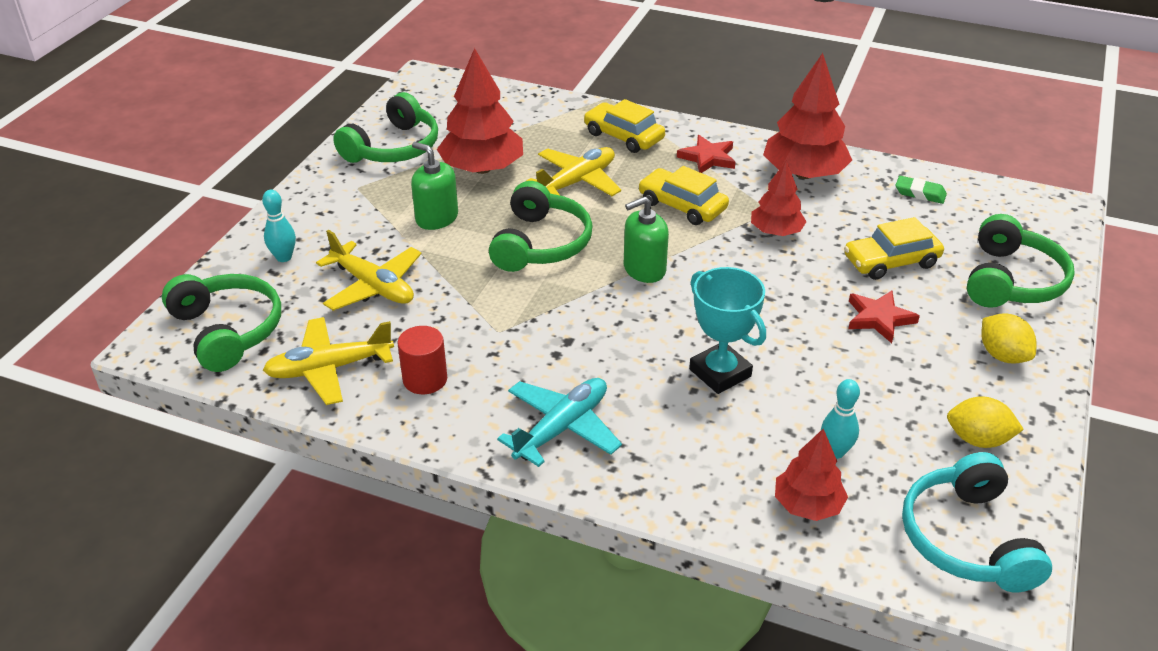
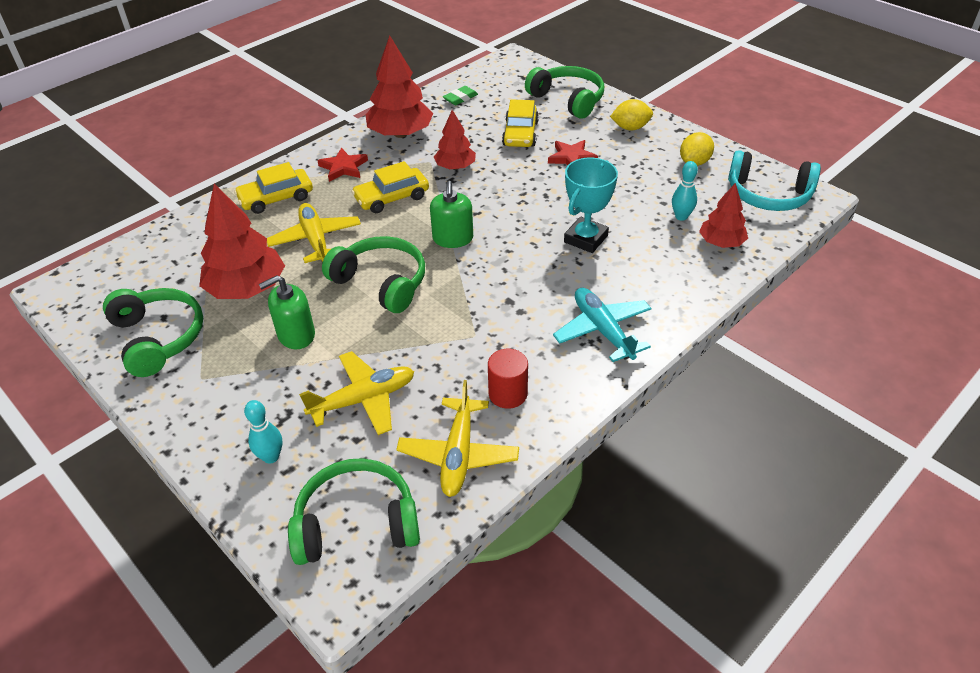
camera: 65 degrees left, 5 degrees up
turquoise trophy [689,267,766,394] -> turquoise trophy turned 45 degrees counterclockwise [564,158,618,253]

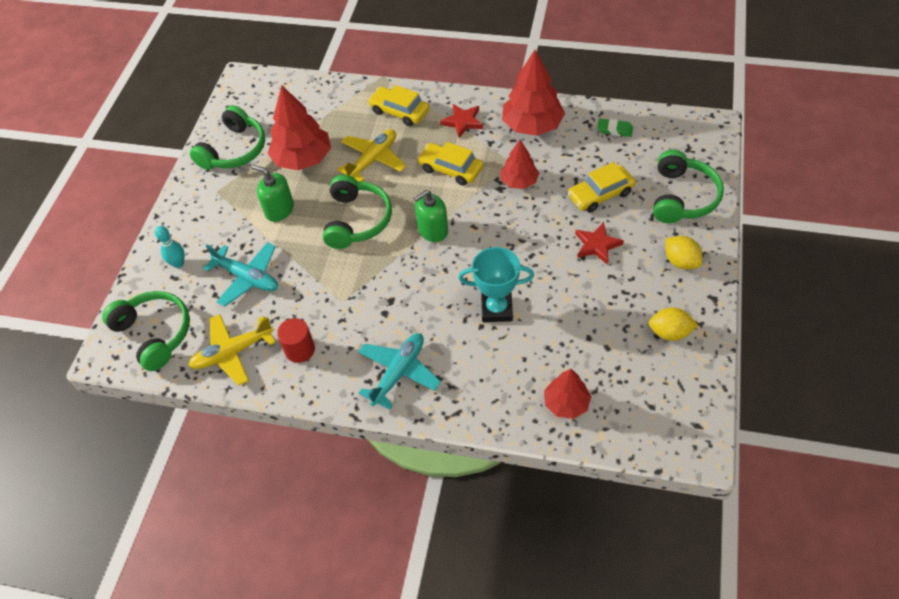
camera: 60 degrees right, 10 degrees up
yellow plane [299,351,414,435] -> turquoise plane [203,242,278,307]
turquoise bowling pin [672,161,698,221] -> none
turquoise headphones [728,150,821,211] -> none

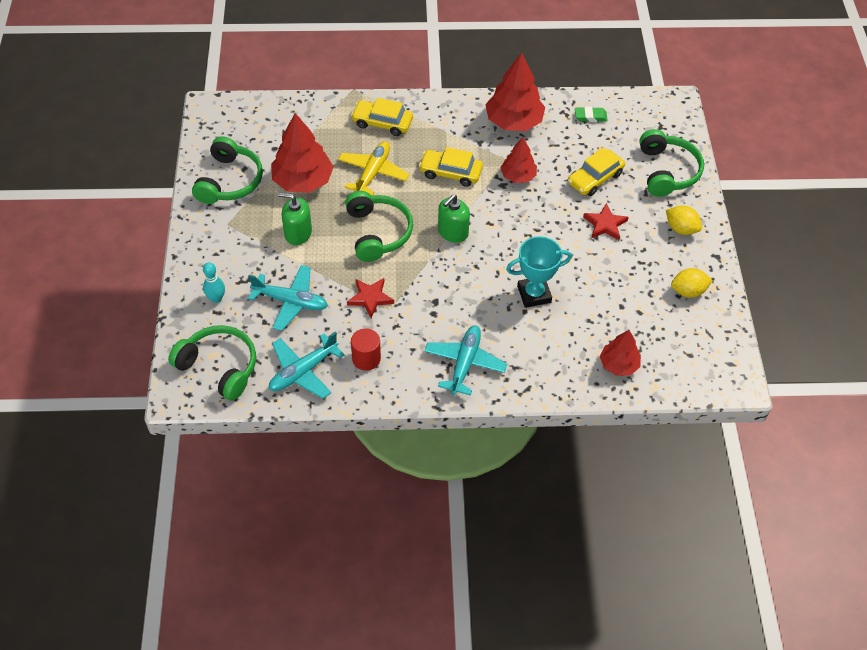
camera: 20 degrees left, 0 degrees up
yellow plane [188,314,276,386] -> turquoise plane [269,332,345,399]
red star [440,104,483,138] -> red star moved to [347,278,394,318]

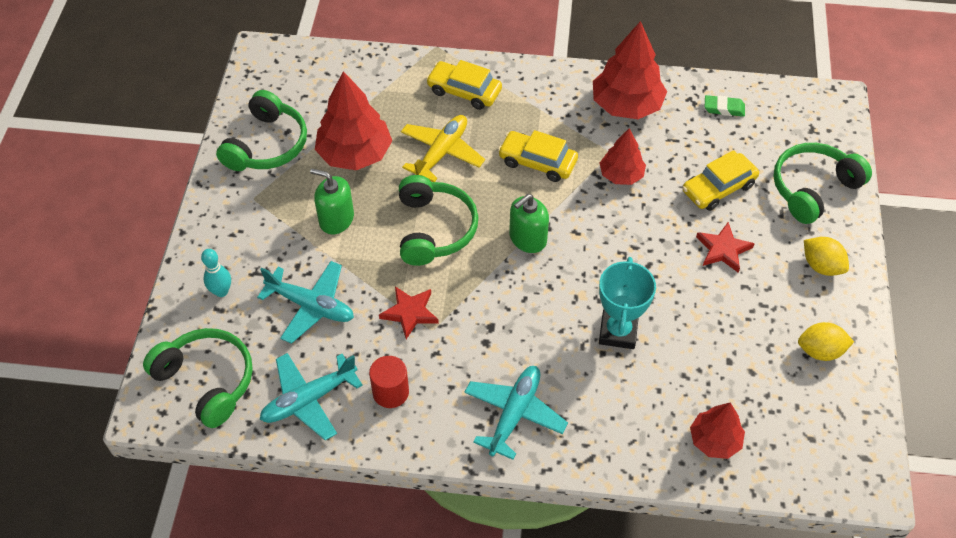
camera: 10 degrees right, 0 degrees up
turquoise trophy [506,236,572,308] -> turquoise trophy turned 75 degrees counterclockwise [599,257,656,349]
green headphones [639,129,704,197] -> green headphones turned 135 degrees counterclockwise [773,143,872,224]

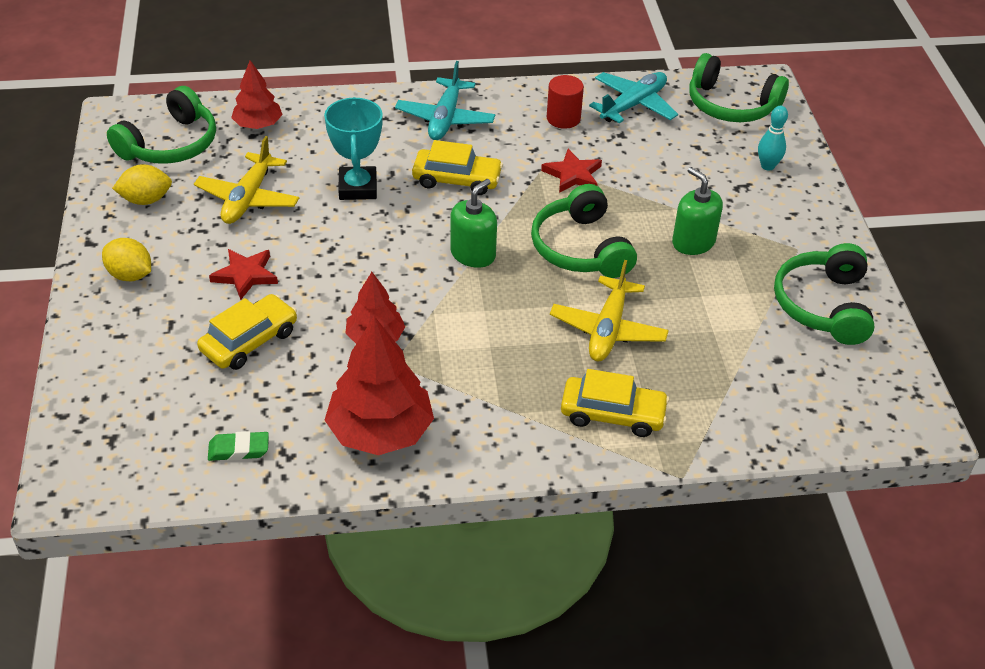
camera: 165 degrees right, 10 degrees down
turquoise plane [257,261,354,344] -> none
green soap dispenser [310,169,354,234] -> green soap dispenser turned 135 degrees counterclockwise [672,167,723,255]
red tree [315,71,392,170] -> none
yellow car [498,130,578,182] -> yellow car moved to [412,140,503,195]
green headphones [773,143,872,224] -> green headphones moved to [107,86,216,164]
none -> yellow plane [194,136,299,224]

